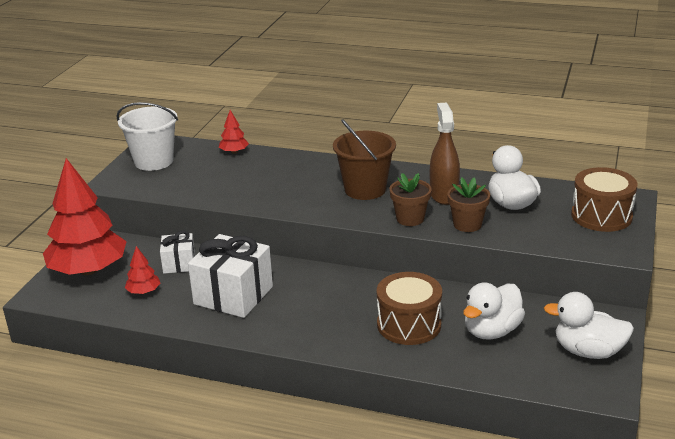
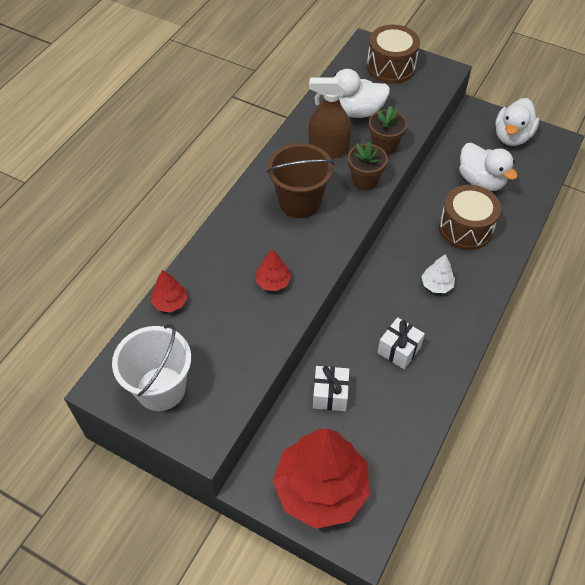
camera: 80 degrees left, 25 degrees up
red tree [125,246,160,294] -> red tree moved to [256,249,291,291]
white gift [188,234,273,318] -> white gift [377,317,425,369], size x0.55
none -> white tree [421,254,455,293]

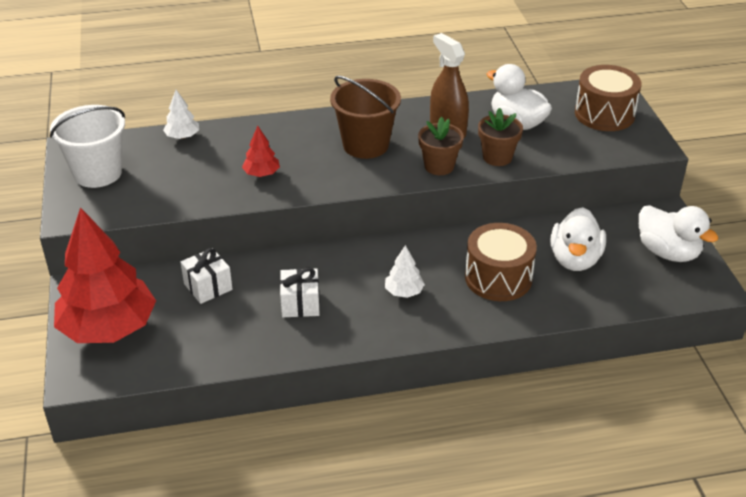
camera: 50 degrees right, 15 degrees down
red tree [151,270,188,313] -> white tree [163,90,199,139]
white duck [495,98,539,146] -> white duck turned 120 degrees counterclockwise [639,205,719,262]

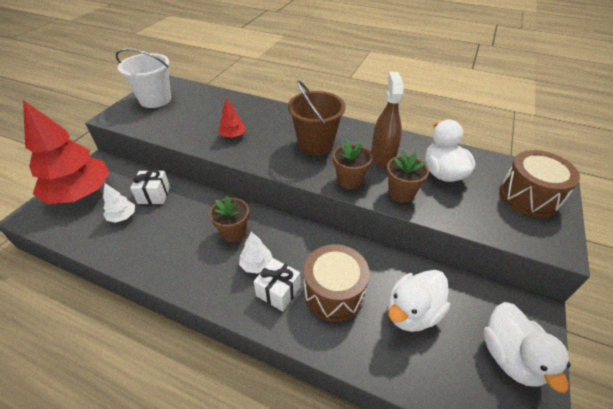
camera: 35 degrees right, 5 degrees up
white tree [163,90,199,139] -> white tree moved to [103,183,135,223]
white gift [280,268,320,317] -> white gift moved to [254,258,301,312]
none -> brown flower pot [209,196,249,242]

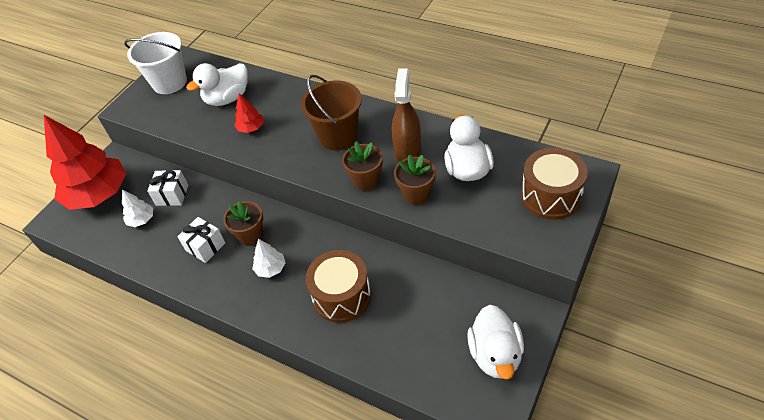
camera: 10 degrees right, 5 degrees up
white gift [254,258,301,312] -> white gift moved to [177,217,225,263]
white duck [388,270,450,332] -> white duck moved to [186,63,248,106]

